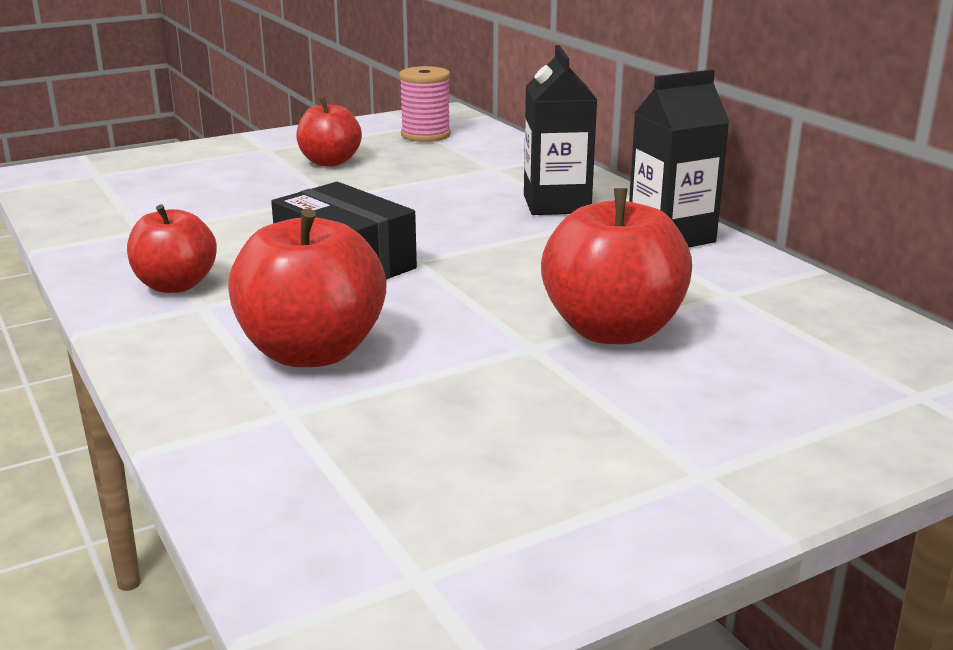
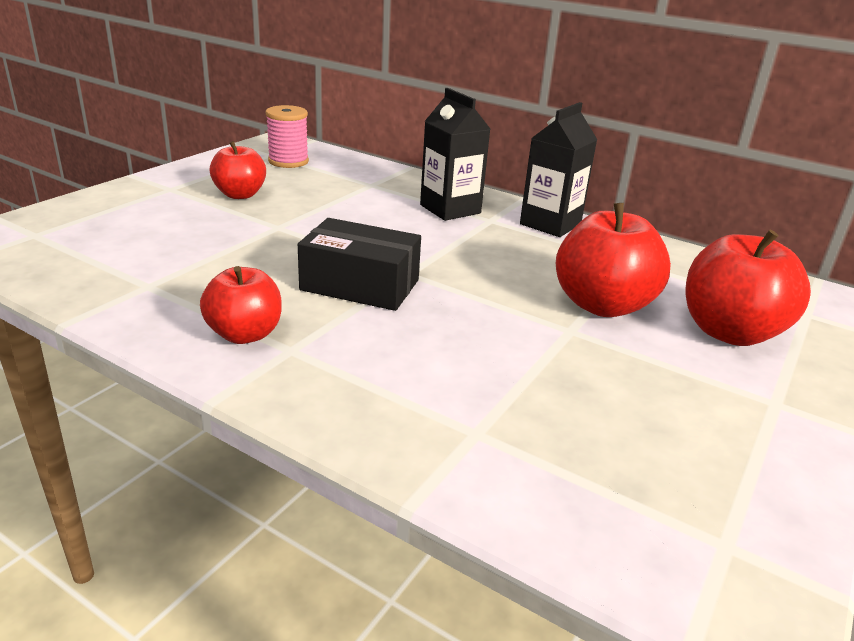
camera: 30 degrees left, 5 degrees up
red apple [228,209,386,367] -> red apple moved to [685,230,811,346]

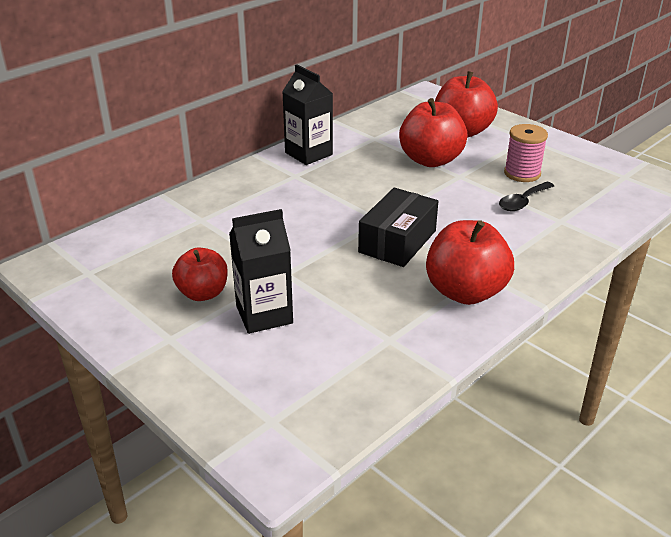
camera: 75 degrees left, 5 degrees up
red apple [200,266,282,344] -> red apple [426,220,514,305], size x1.56
pink spool [265,105,309,168] -> pink spool moved to [504,124,548,182]
black carton [420,88,490,221] -> black carton moved to [229,209,293,334]
none -> black spoon [499,182,554,211]

